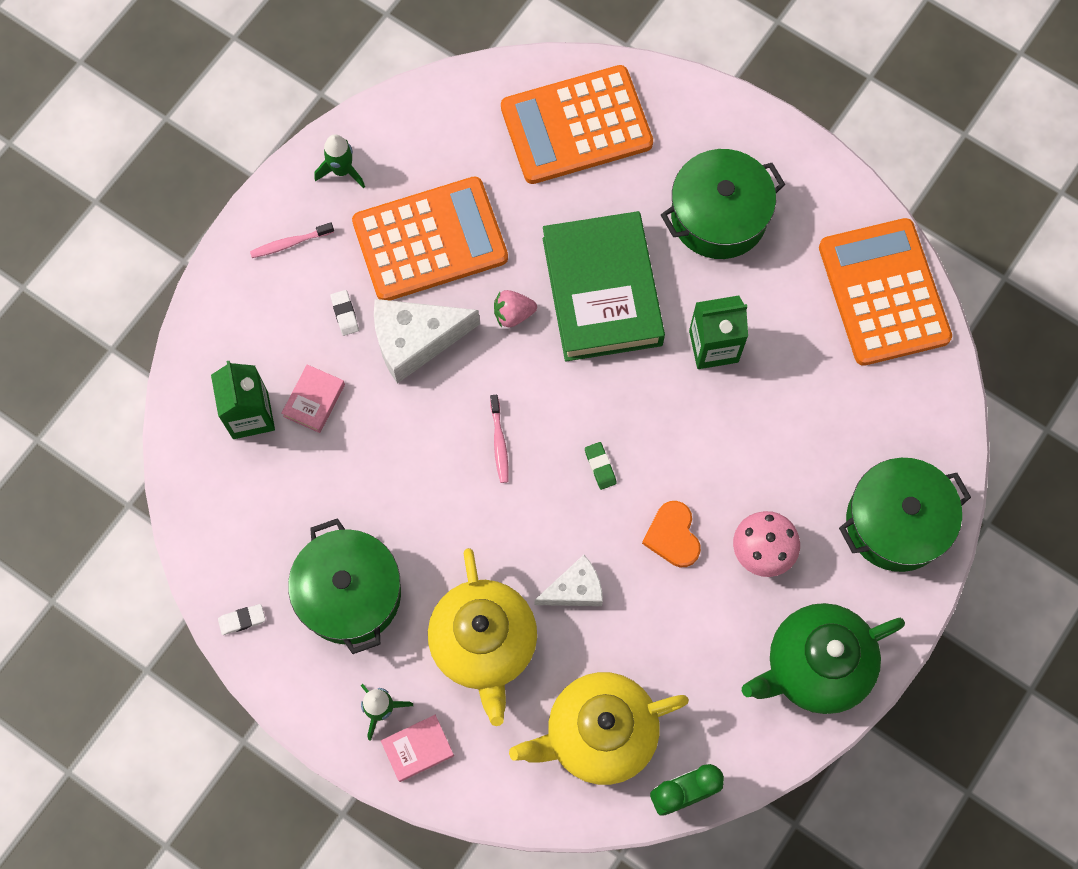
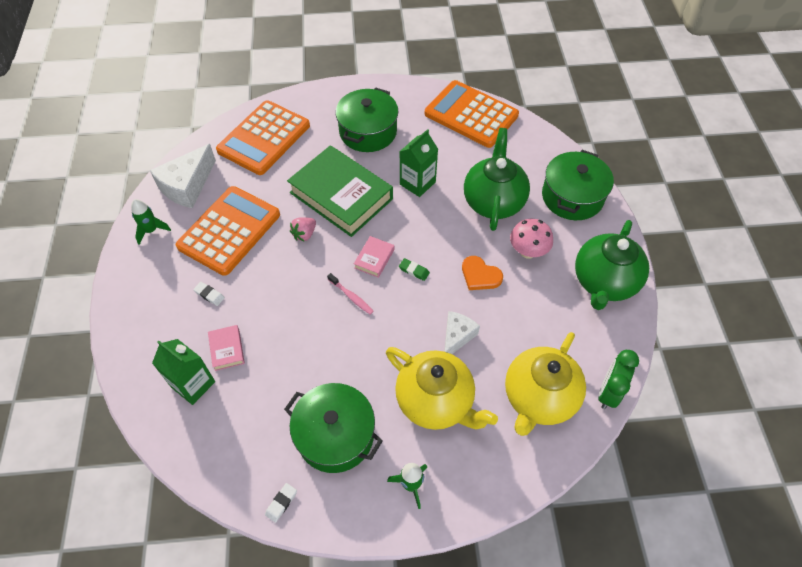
camera: 40 degrees left, 15 degrees down
pink toothbrush [250,222,334,258] -> none
white cheese [374,299,480,384] -> white cheese moved to [150,144,216,208]
pink book [381,715,454,782] -> pink book moved to [354,236,394,278]
none -> green teapot [464,128,530,231]

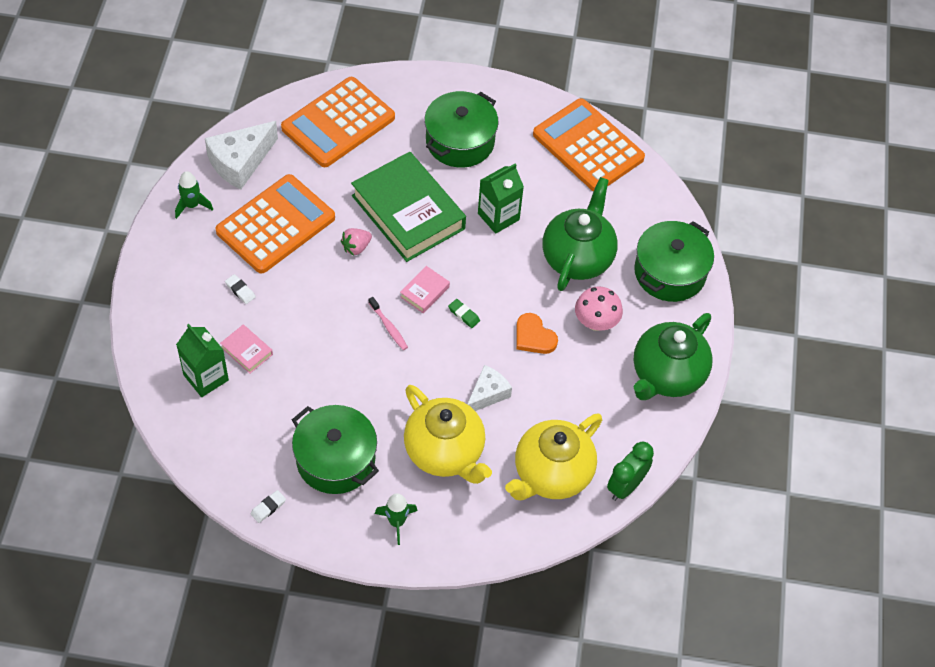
camera: 10 degrees right, 0 degrees up
pink book [208,325,245,371] -> pink book turned 45 degrees counterclockwise [220,324,273,374]

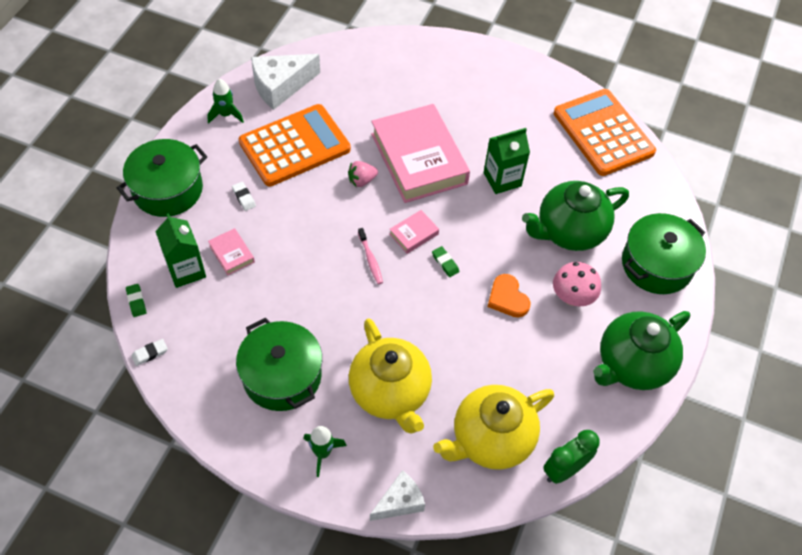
camera: 15 degrees right, 0 degrees up
white eraser [250,490,286,523] -> white eraser moved to [131,339,168,366]
orange calculator [281,77,395,167] -> none
green book [351,152,466,262] -> pink book [371,104,470,203]
green pot [424,91,499,168] -> green pot moved to [117,139,207,217]
white cheese [467,365,512,411] -> white cheese moved to [370,470,425,521]
green teapot [542,177,618,291] -> green teapot turned 150 degrees counterclockwise [522,181,629,251]
none -> green eraser [126,284,146,317]

